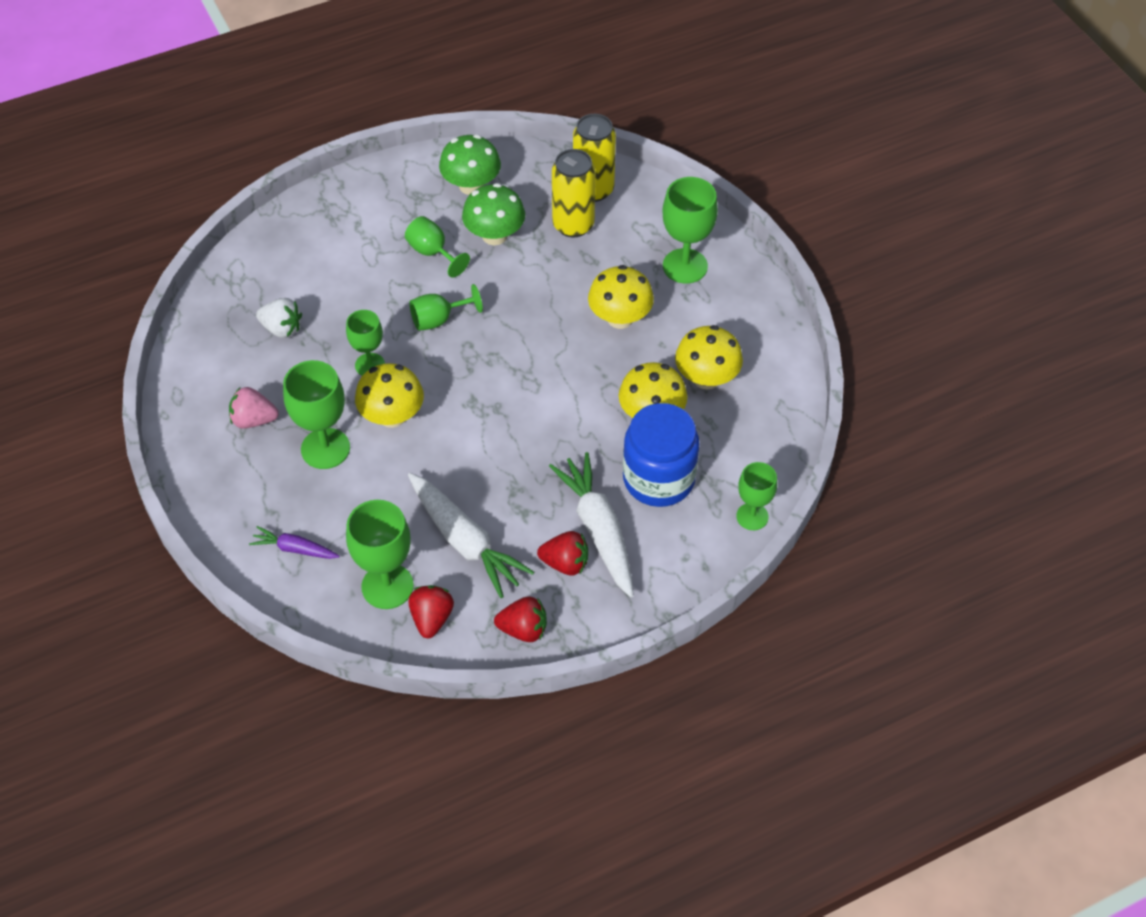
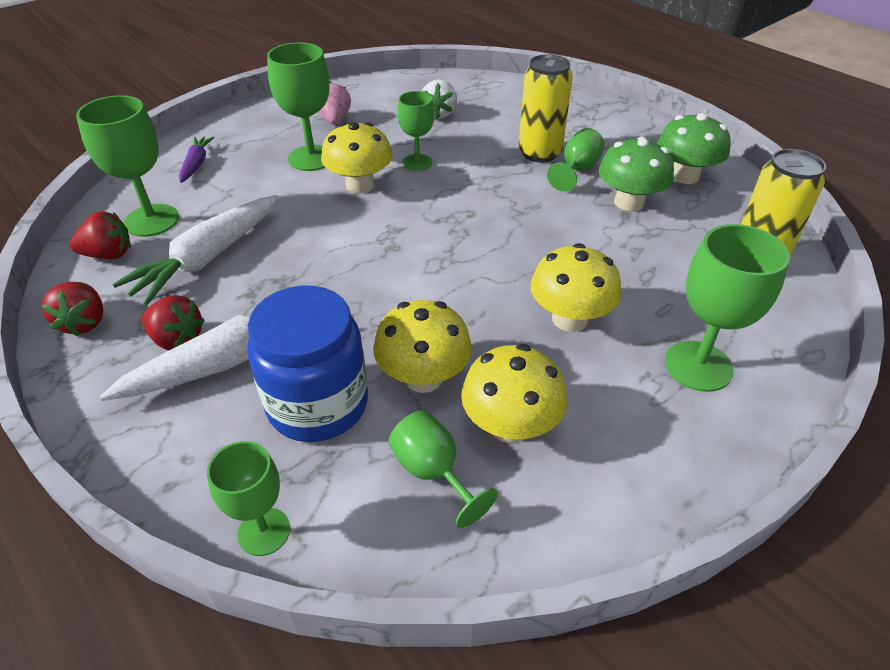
camera: 75 degrees right, 10 degrees down
green goblet [409,284,483,331] -> green goblet moved to [389,410,498,528]
red strawberry [537,531,588,576] -> red strawberry turned 60 degrees counterclockwise [142,295,205,350]
yellow can [552,149,595,238] -> yellow can moved to [519,54,573,163]

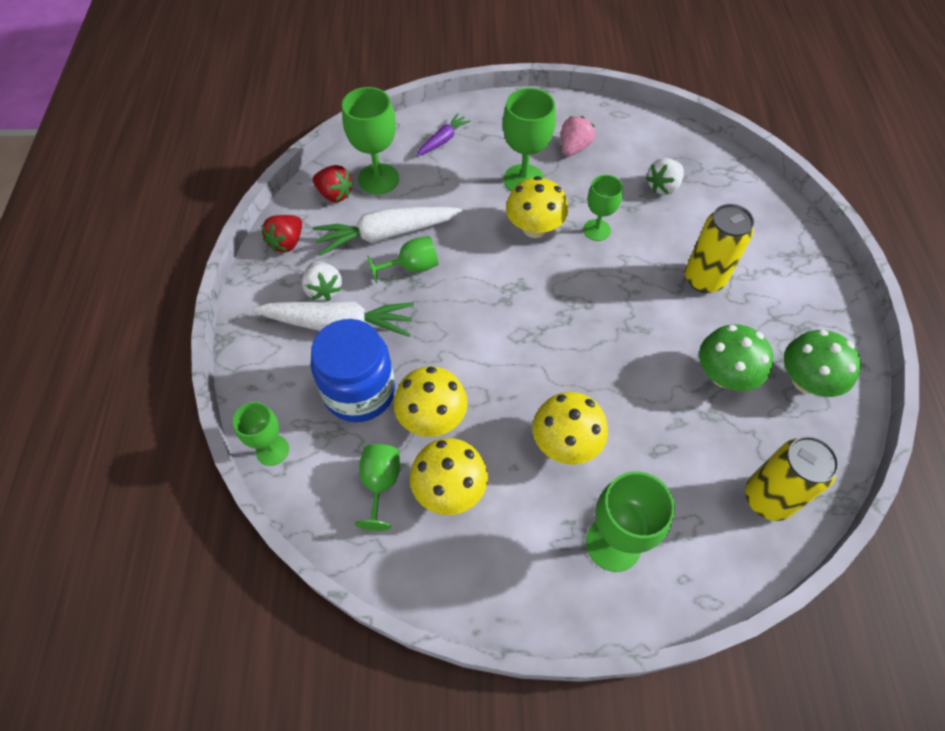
camera: 40 degrees right, 15 degrees up
red strawberry [142,295,205,350] -> white strawberry [302,261,342,301]
green goblet [547,128,605,192] -> green goblet moved to [367,236,438,283]

